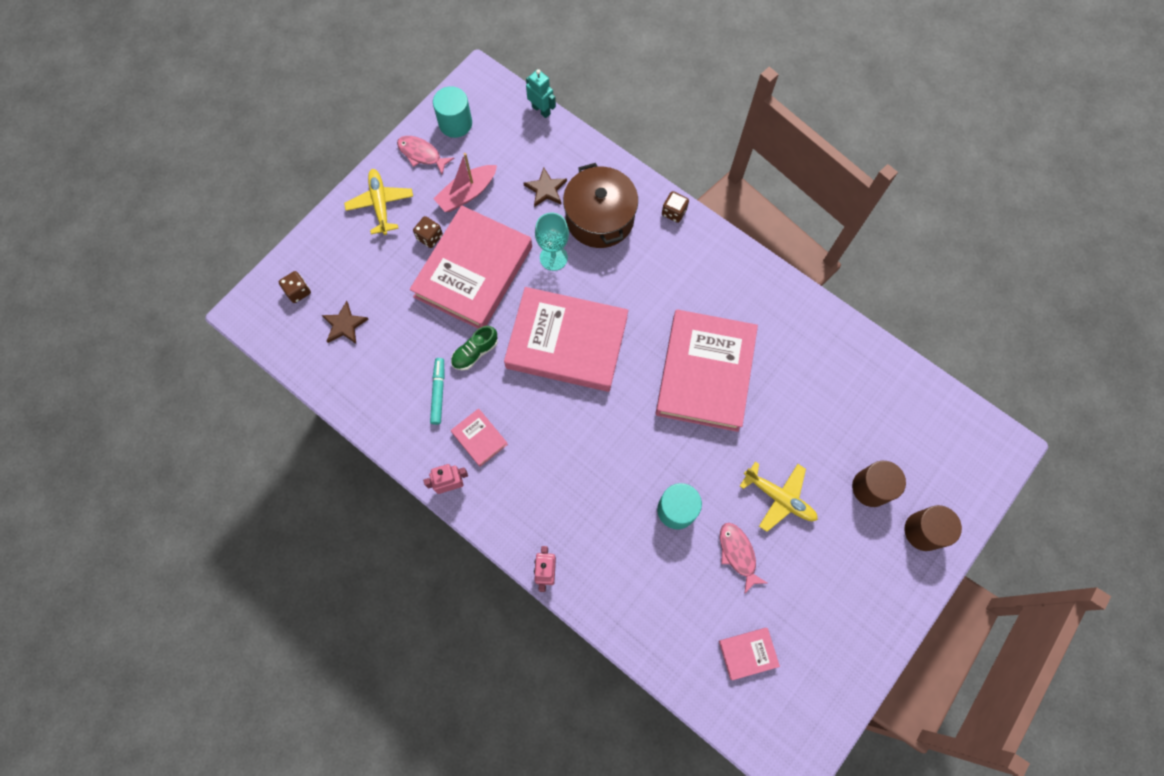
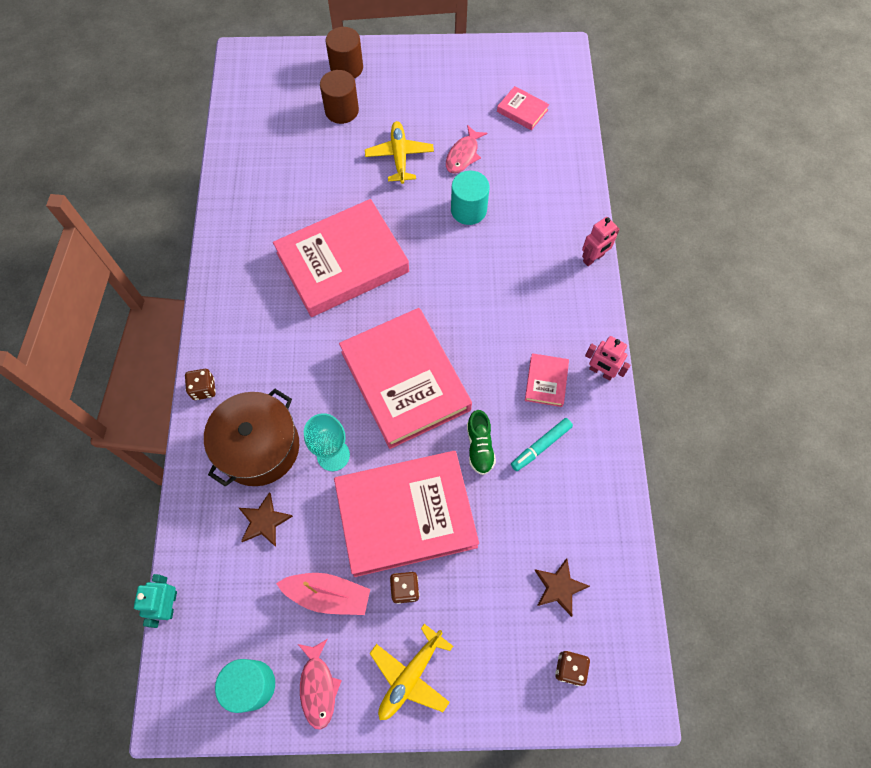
camera: 130 degrees left, 5 degrees down
green shoe [451,326,498,371] -> green shoe turned 75 degrees clockwise [467,410,496,475]

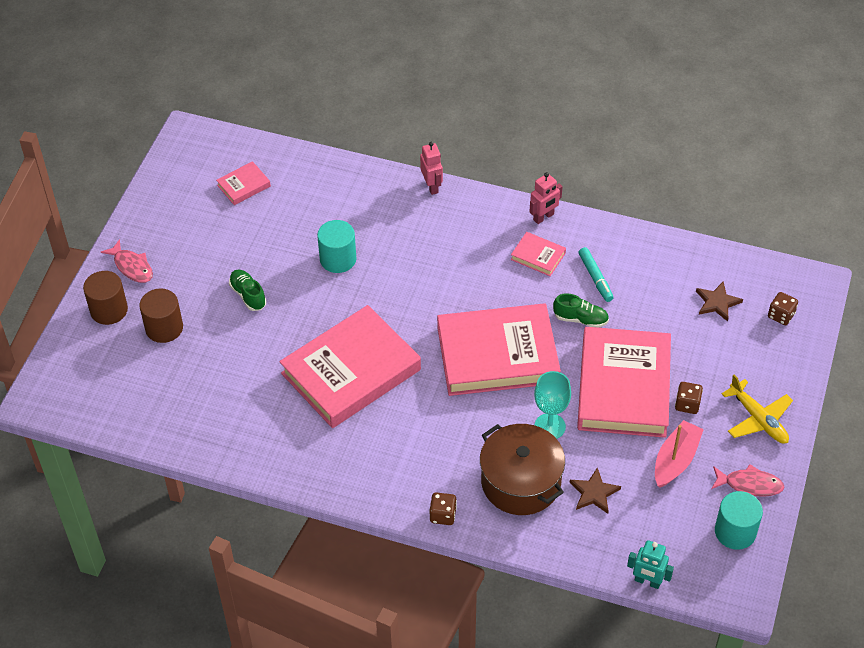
camera: 70 degrees left, 15 degrees down
pink book [273,199,409,317] -> pink book turned 60 degrees clockwise [279,305,421,428]
yellow plane [365,121,434,184] -> green shoe [229,270,266,311]
pink fish [446,125,488,174] -> pink fish moved to [101,239,153,283]

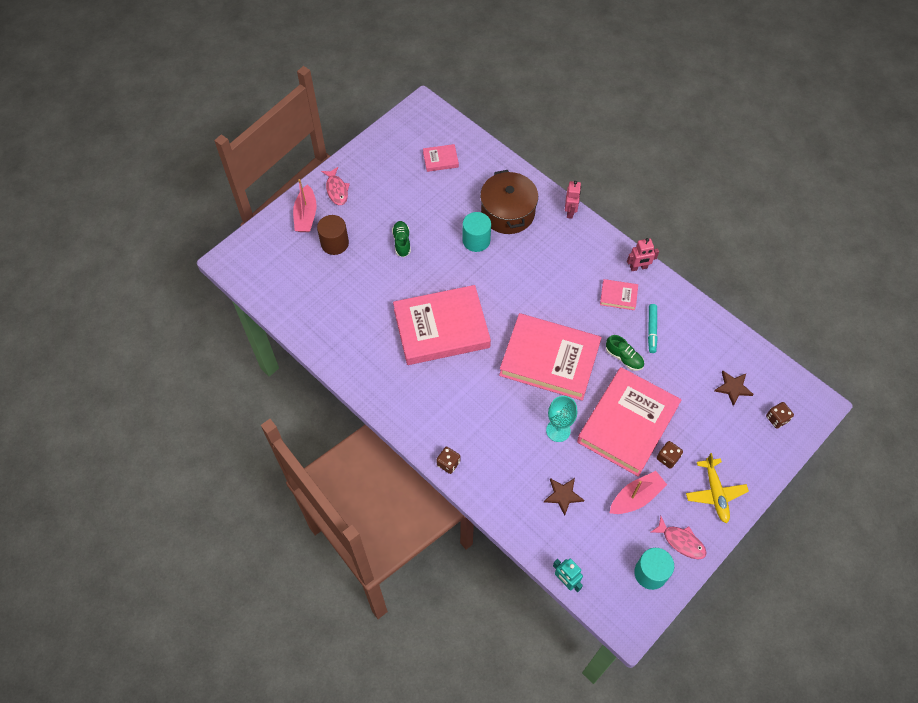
camera: 25 degrees right, 10 degrees up
brown cylinder [83,271,128,325] -> pink boat [293,179,316,232]
brown pot [480,424,565,515] -> brown pot moved to [480,170,538,234]
pink book [511,232,566,276] -> pink book turned 45 degrees counterclockwise [600,279,638,310]

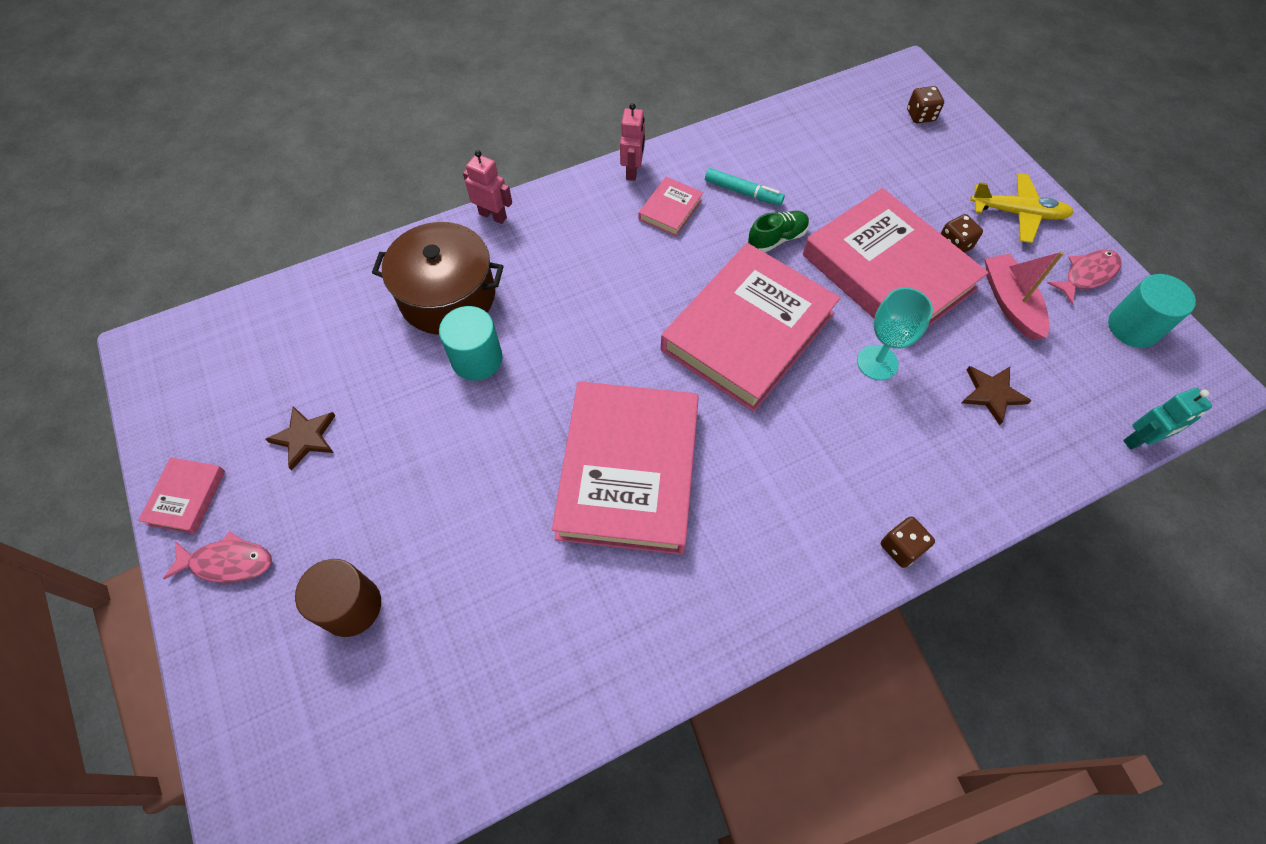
camera: 70 degrees left, 0 degrees up
pink boat [293,179,316,232] -> none
green shoe [392,221,411,257] -> none
pink book [423,144,459,172] -> pink book moved to [138,457,225,534]
brown star [715,371,754,406] -> brown star moved to [265,406,336,470]

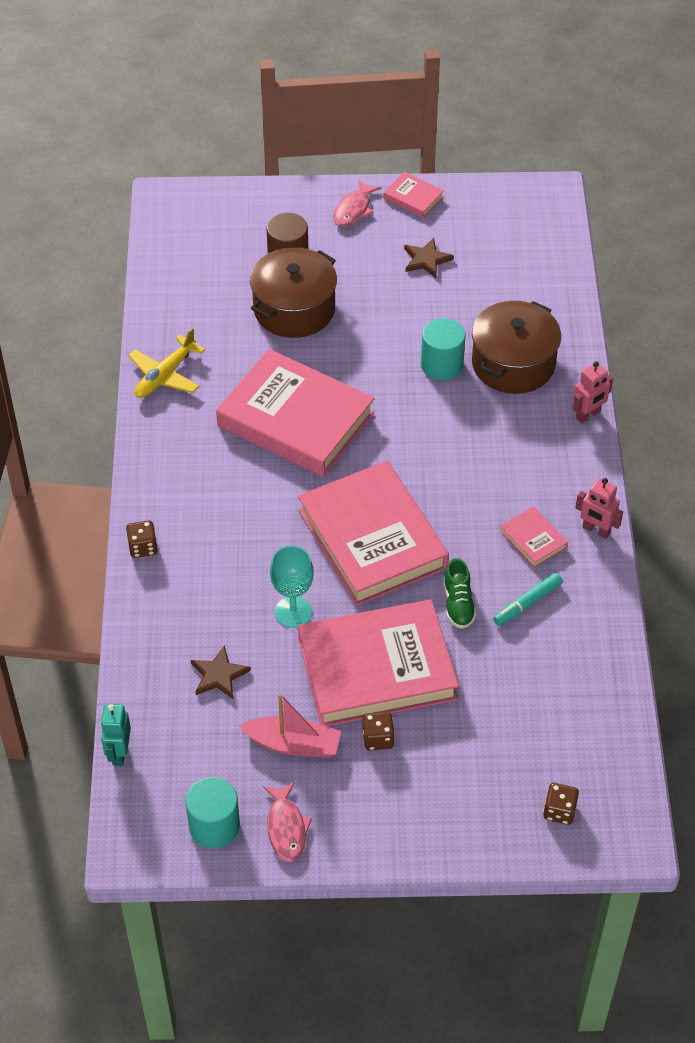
camera: 115 degrees right, 10 degrees down
yellow plane [970,173,1074,243] -> yellow plane moved to [128,328,205,398]
none -> brown pot [250,247,337,338]

